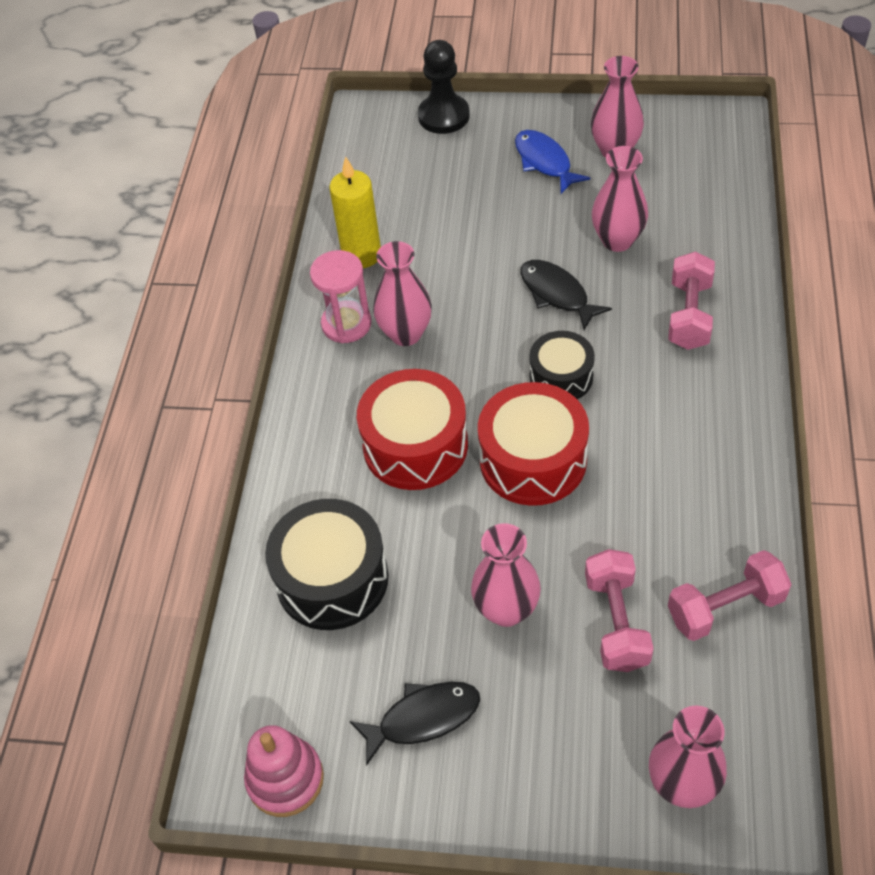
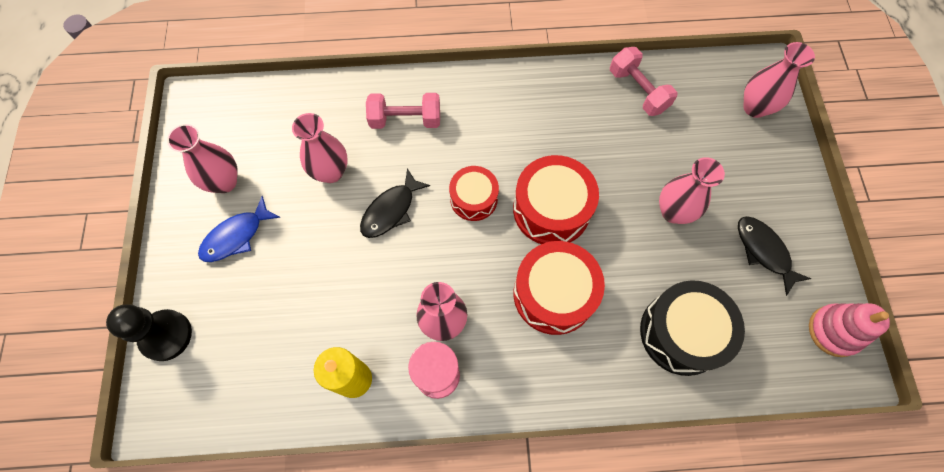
camera: 105 degrees left, 15 degrees up
black drum [529,331,595,399] -> red drum [449,166,499,221]
pink dumbbell [585,549,654,672] -> none

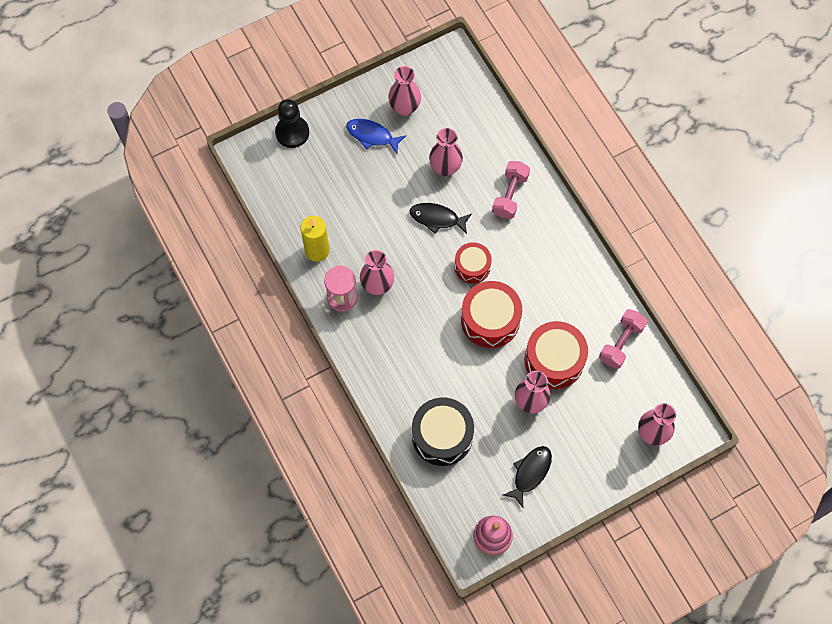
camera: 65 degrees right, 0 degrees up
pink dumbbell [366,93,440,129] -> pink dumbbell turned 45 degrees clockwise [492,161,530,219]
red drum [513,241,605,335] -> red drum moved to [525,321,588,389]

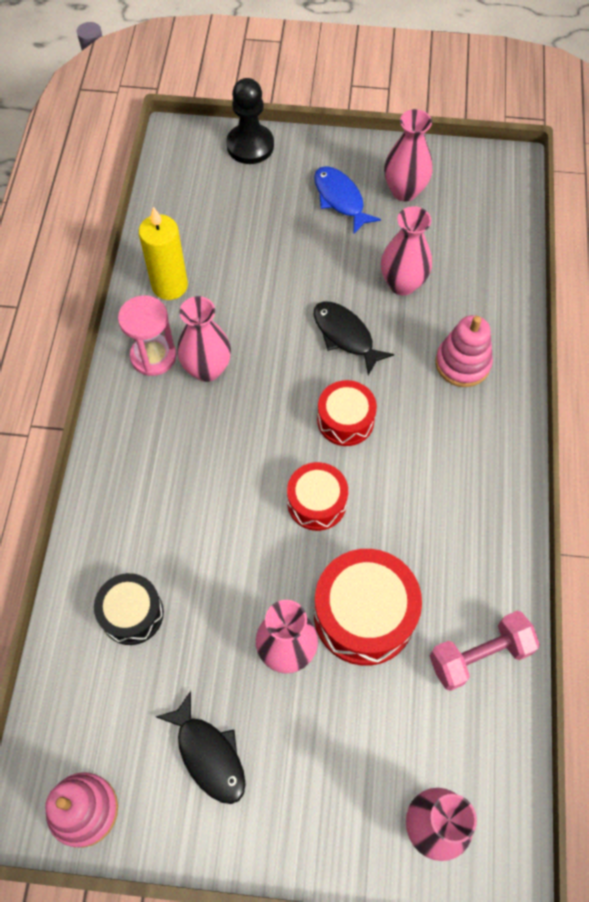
camera: 35 degrees right, 5 degrees down
black drum [412,397,474,466] -> black drum [94,573,164,645], size x0.62
red drum [461,281,522,348] -> red drum [287,462,348,531], size x0.62
pink dumbbell [492,161,530,219] -> pink stacking toy [435,315,493,387]
black fish [503,446,552,508] -> black fish turned 75 degrees clockwise [156,691,246,804]

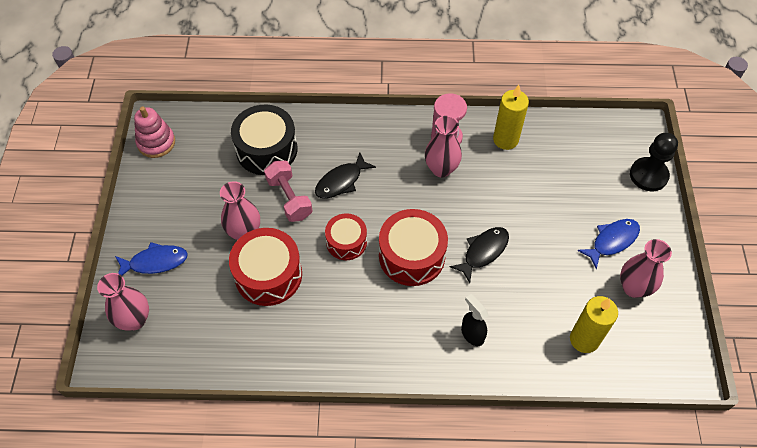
camera: 85 degrees right, 5 degrees down
black drum [94,573,164,645] -> black drum [231,105,298,175], size x1.61
black fish [156,691,246,804] -> black fish moved to [315,152,376,199]
red drum [317,380,377,446] -> red drum [379,209,448,286], size x1.61
pink vase [381,206,432,296] -> none
pink dumbbell [430,611,540,691] -> pink dumbbell moved to [264,161,313,222]
pink stacking toy [435,315,493,387] -> black spray bottle [461,294,489,346]
none -> blue fish [115,242,188,276]
none -> yellow candle [570,296,618,353]

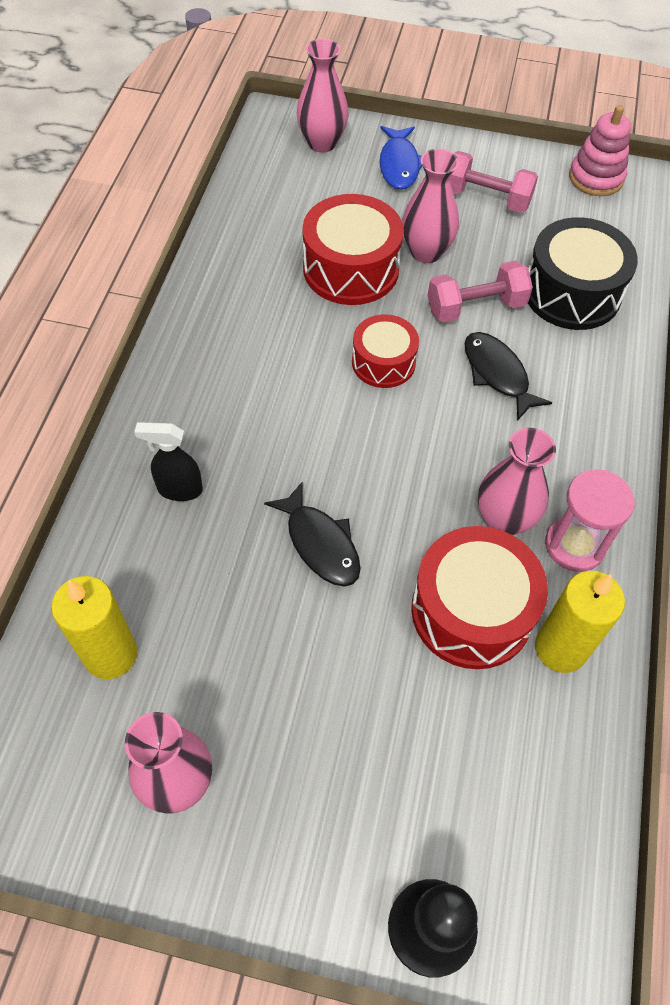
camera: 100 degrees right, 0 degrees up
red drum [379,209,448,286] -> red drum moved to [411,526,548,669]
black spray bottle [461,294,489,346] -> black spray bottle turned 150 degrees counterclockwise [134,422,203,501]
blue fish [577,219,640,269] -> none
none -> pink dumbbell [449,151,538,213]

